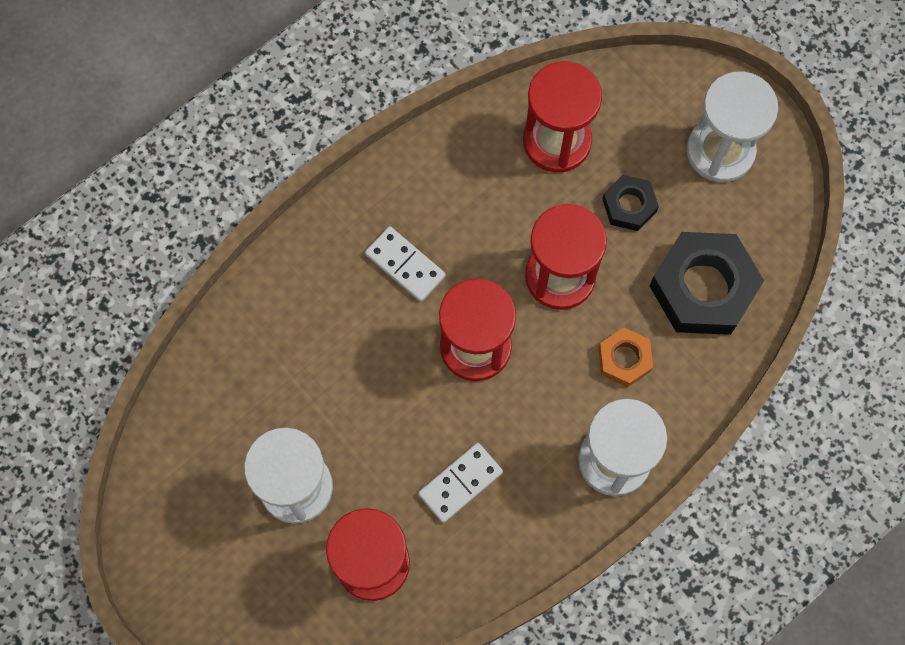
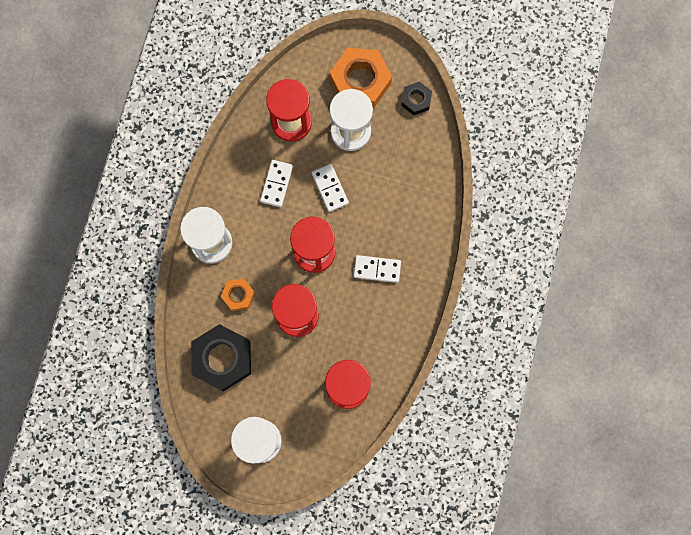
camera: 145 degrees right, 5 degrees up
black nut [602,175,659,231] -> black nut moved to [401,82,432,115]
none -> white domino [311,164,349,212]
none -> orange nut [330,48,392,108]

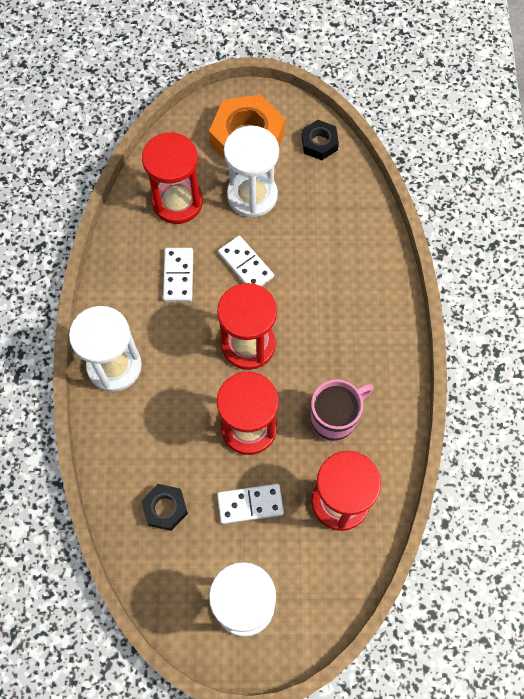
camera: 15 degrees left, 10 degrees down
black nut [191,324,251,392] -> black nut [141,484,188,531], size x0.52
orange nut [221,278,255,311] -> none
white domino [354,255,401,283] -> white domino moved to [217,484,284,524]
none -> pink mug [310,379,373,442]

